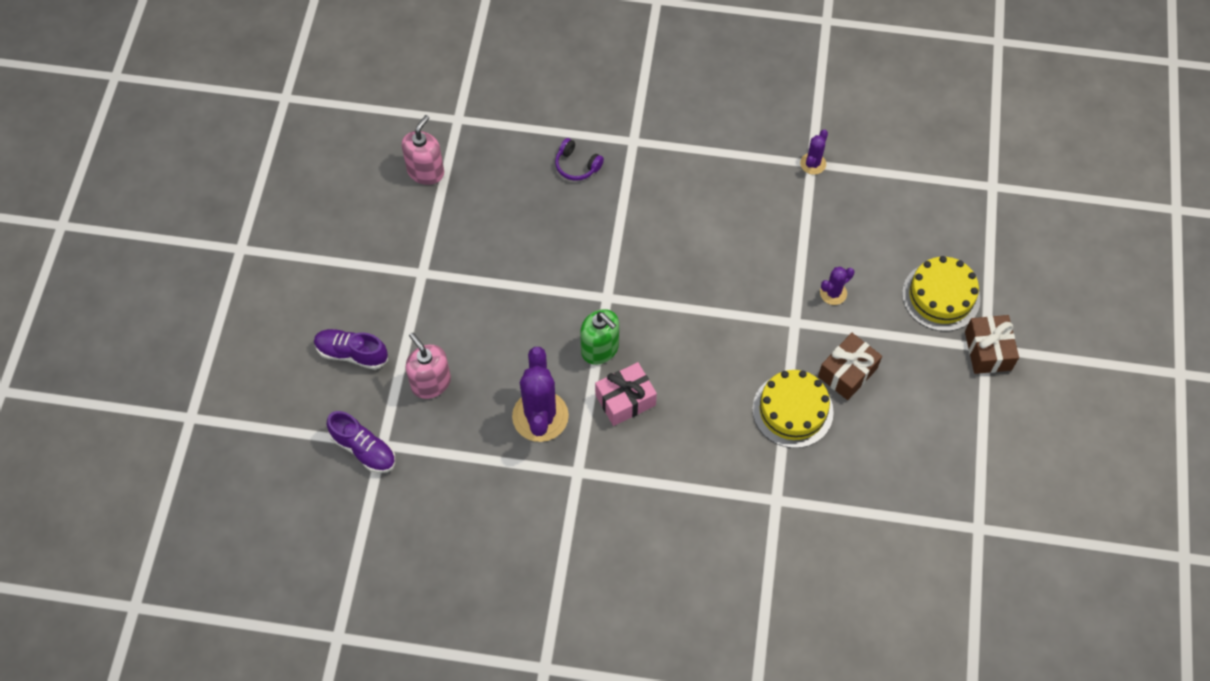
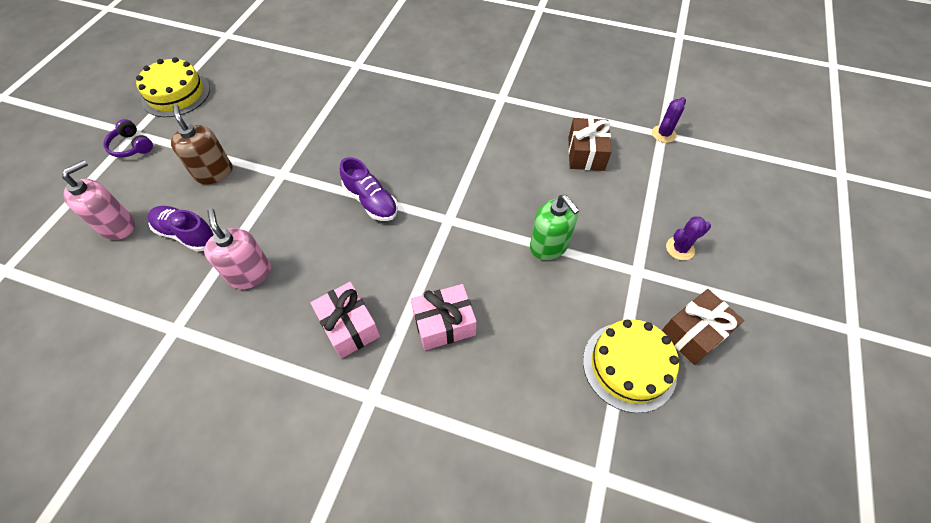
camera: 10 degrees right, 5 degrees down
purple shoe [327,411,395,473] -> purple shoe moved to [340,157,398,221]
pink soap dispenser [402,115,444,185] -> pink soap dispenser moved to [62,160,135,240]
purple cactus [512,347,569,442] -> pink gift [310,282,380,359]
purple headphones [555,138,604,181] -> purple headphones moved to [103,119,153,158]
green soap dispenser [580,309,619,365] -> green soap dispenser moved to [530,195,580,260]
yellow cake [902,256,981,331] -> yellow cake moved to [136,57,210,117]
brown gift [965,315,1019,374] -> brown gift moved to [568,118,612,171]
none -> brown soap dispenser [171,104,232,184]

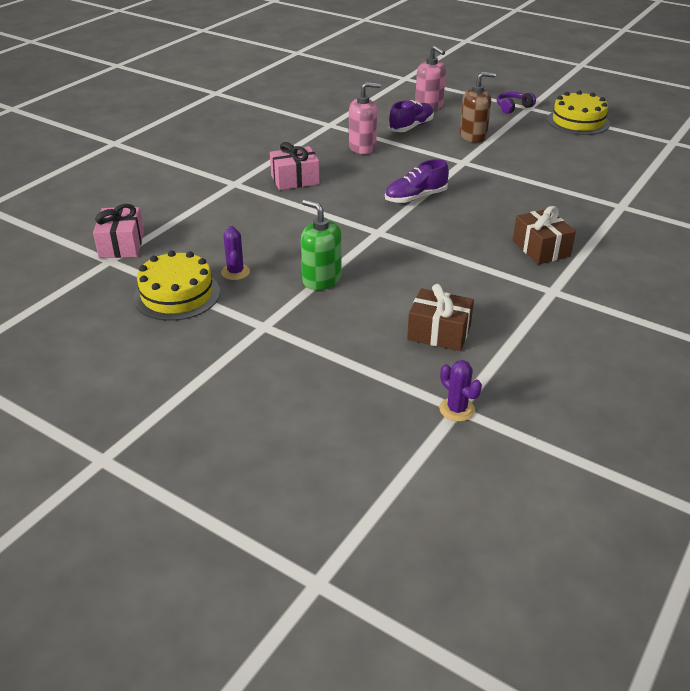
camera: 105 degrees right, 20 degrees down
pink gift [410,284,477,350] -> pink gift moved to [93,204,144,258]
green soap dispenser [530,195,580,260] -> green soap dispenser turned 60 degrees clockwise [301,199,341,290]
brown gift [662,289,744,365] -> brown gift moved to [513,206,576,265]
purple cactus [666,217,711,260] -> purple cactus moved to [221,226,250,280]

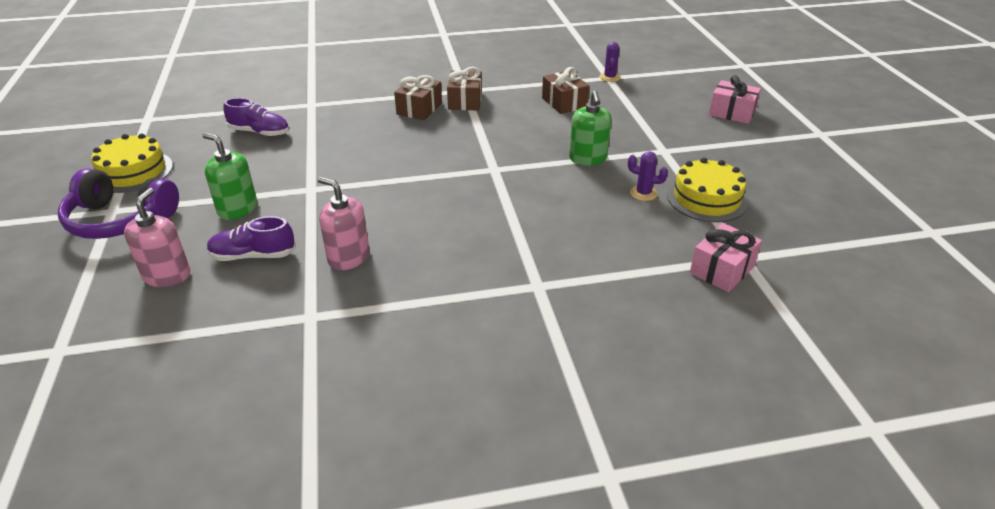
camera: 135 degrees left, 0 degrees up
purple cactus [221,226,250,280] -> purple cactus turned 75 degrees clockwise [628,151,668,201]
pink gift [270,142,320,190] -> pink gift moved to [709,75,761,124]
purple shoe [385,159,449,203] -> purple shoe moved to [223,98,289,137]
brown soap dispenser [460,72,496,142] -> green soap dispenser [202,133,257,220]
purple headphones [497,92,536,114] -> purple headphones [58,168,179,239], size x2.03
none -> brown gift [447,67,482,110]

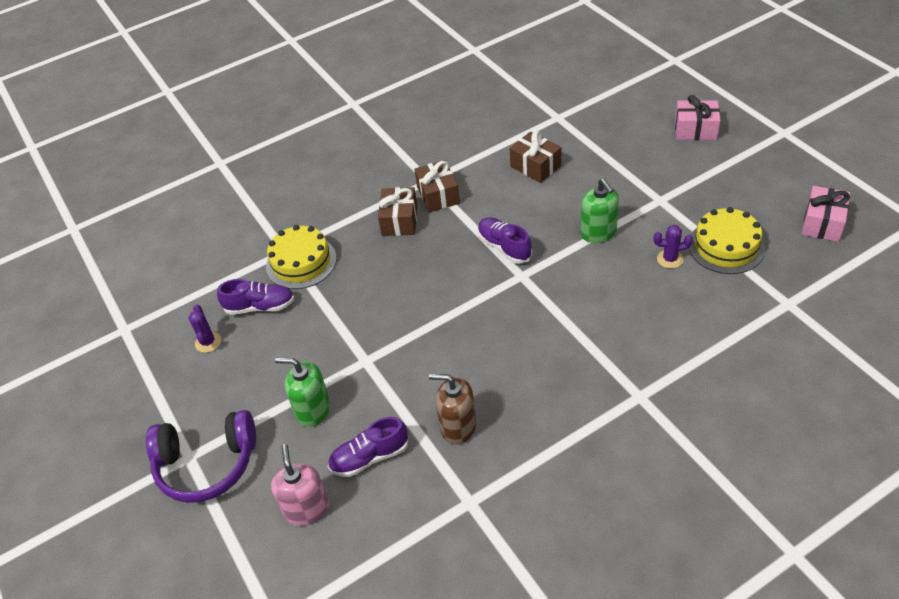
camera: 15 degrees left, 10 degrees up
yellow cake [91,134,173,193] -> yellow cake moved to [266,225,337,289]
pink soap dispenser [318,177,369,270] -> brown soap dispenser [429,374,476,445]
purple cactus [600,42,621,82] -> purple cactus moved to [189,304,221,353]
pink gift [690,223,762,292] -> pink gift moved to [802,186,850,242]
none -> purple shoe [478,217,532,264]

